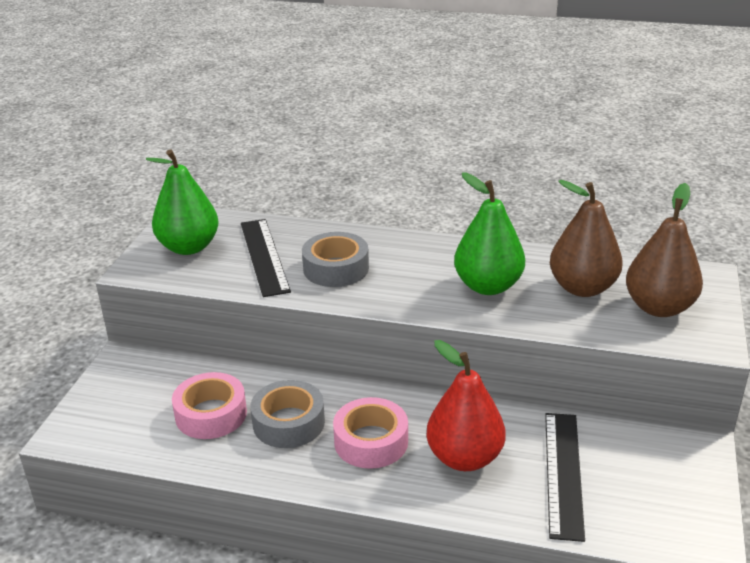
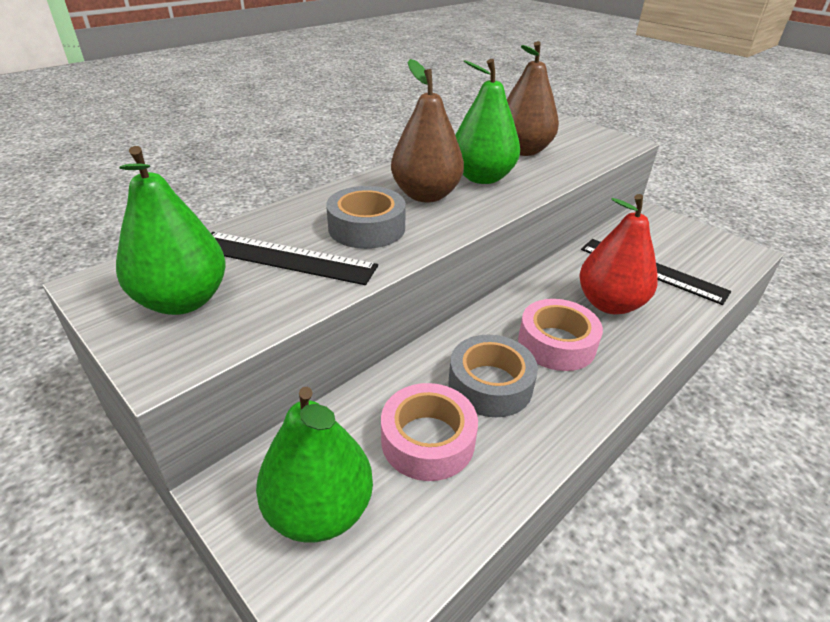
camera: 60 degrees left, 5 degrees up
brown pear [626,183,703,317] -> brown pear moved to [391,59,464,202]
none -> green pear [256,387,373,543]

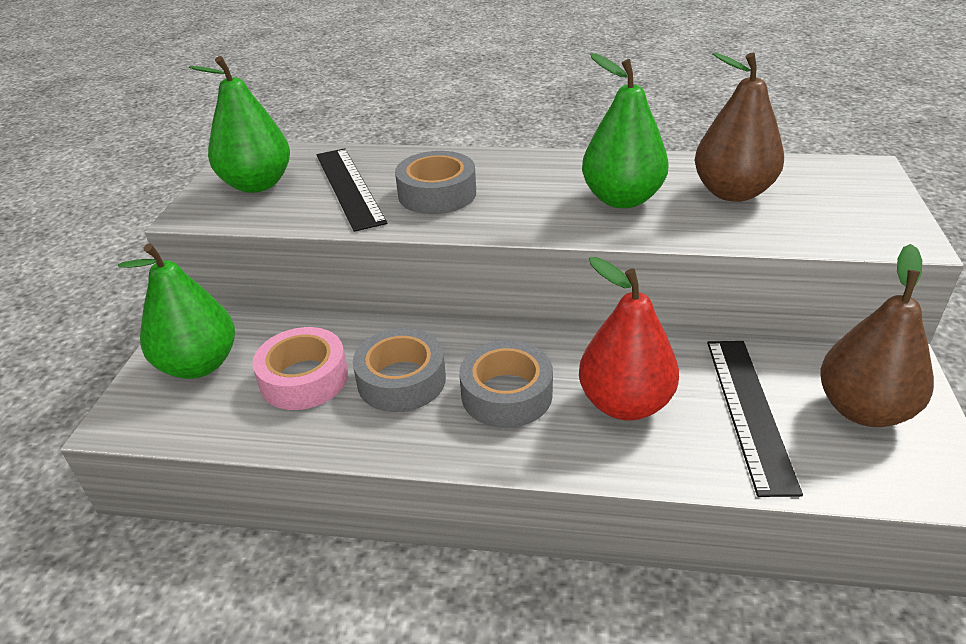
camera: 55 degrees right, 0 degrees up
brown pear [391,59,464,202] -> brown pear moved to [820,244,934,427]
pink tape [518,299,603,371] -> grey tape [459,340,553,428]

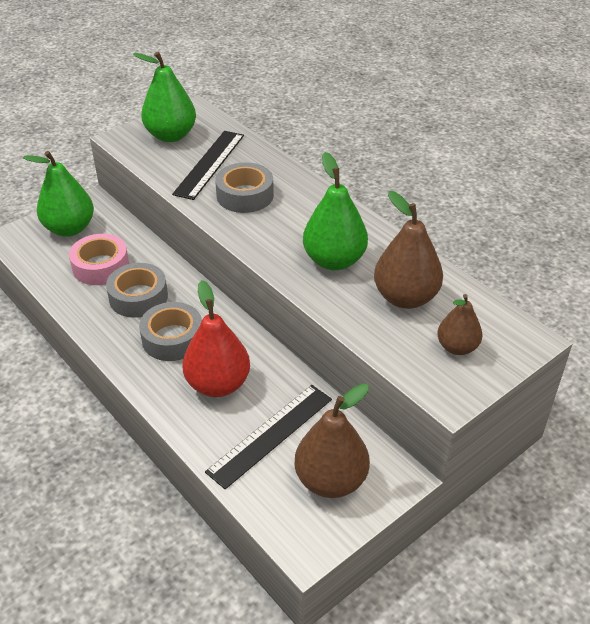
camera: 40 degrees right, 5 degrees up
none -> brown pear [437,294,482,355]

